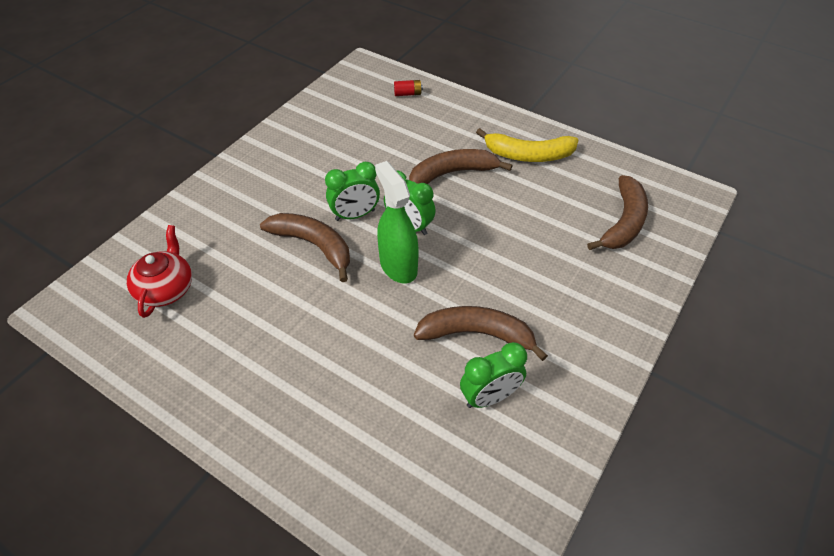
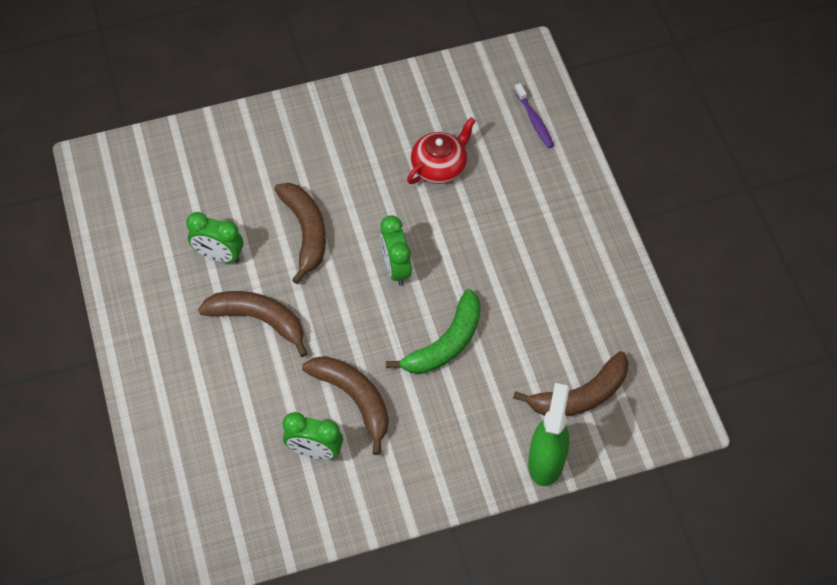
camera: 40 degrees right, 10 degrees up
red teapot [127,225,192,318] -> red teapot moved to [407,117,476,184]
green clock [325,162,380,221] -> green clock moved to [186,212,243,263]
green spray bottle [375,161,419,284] -> green spray bottle moved to [528,383,569,486]
red battery [394,80,423,96] -> purple toothbrush [514,83,554,148]
brown banana [409,149,512,184] -> brown banana moved to [198,291,308,357]
yellow banana [476,128,578,162] -> none
none -> green banana [386,289,481,374]

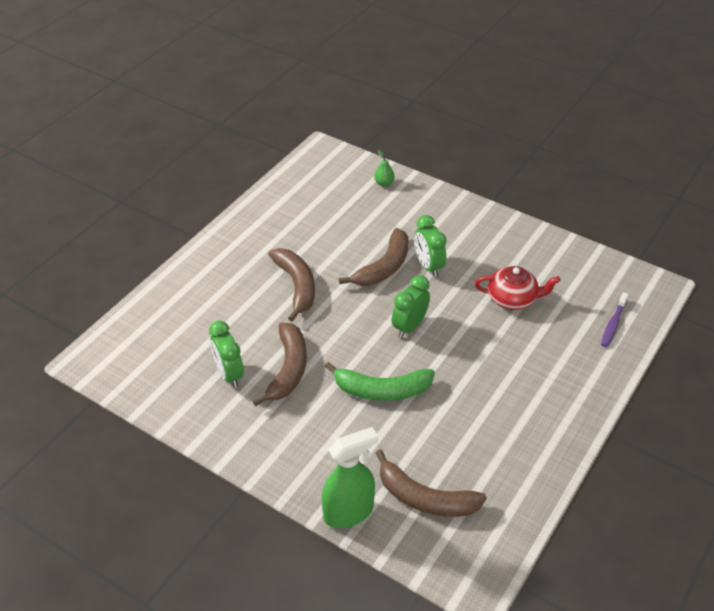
camera: 50 degrees right, 15 degrees down
green clock [186,212,243,263] -> green clock moved to [415,215,447,277]
none -> green pear [374,150,395,186]

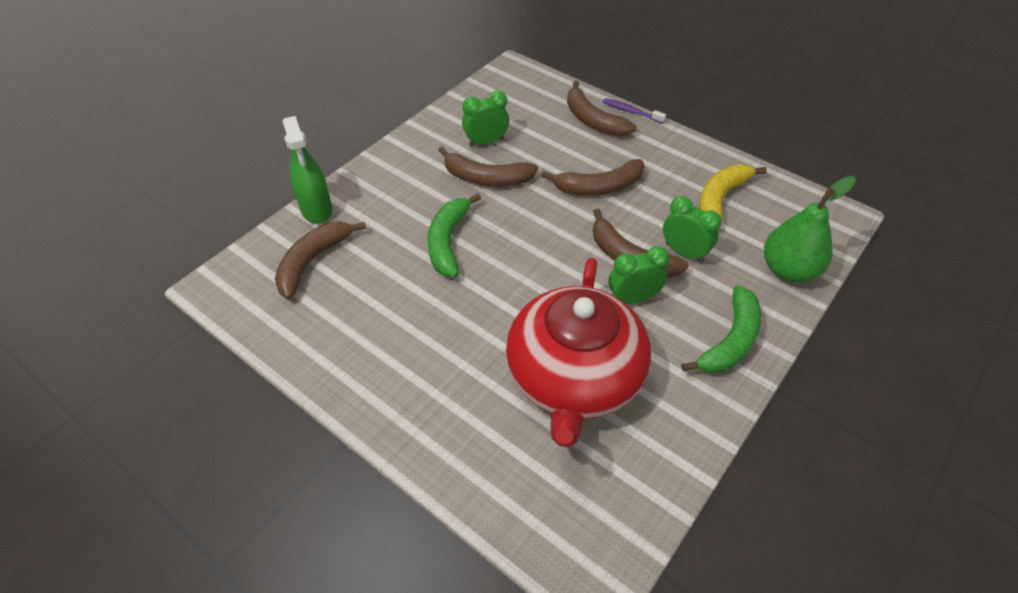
camera: 95 degrees right, 5 degrees up
green pear [374,150,395,186] -> green pear [764,176,856,283], size x2.35
green clock [392,275,430,338] -> green clock moved to [663,196,722,263]
red teapot [475,266,560,310] -> red teapot [506,258,651,447], size x2.11
purple toothbrush [601,292,629,347] -> purple toothbrush moved to [603,98,666,124]
none -> brown banana [567,81,637,136]
none -> green banana [681,285,761,373]
none -> yellow banana [699,165,767,227]

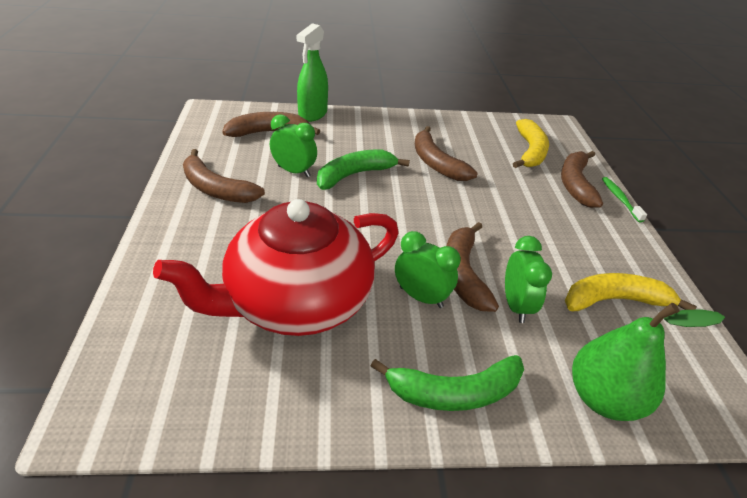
camera: 45 degrees right, 10 degrees down
green clock [462,91,509,147] -> green clock moved to [270,114,317,177]
brown banana [541,159,644,196] -> brown banana moved to [183,149,265,203]
purple toothbrush [603,98,666,124] -> green toothbrush [602,177,647,222]
none -> yellow banana [513,119,549,168]

